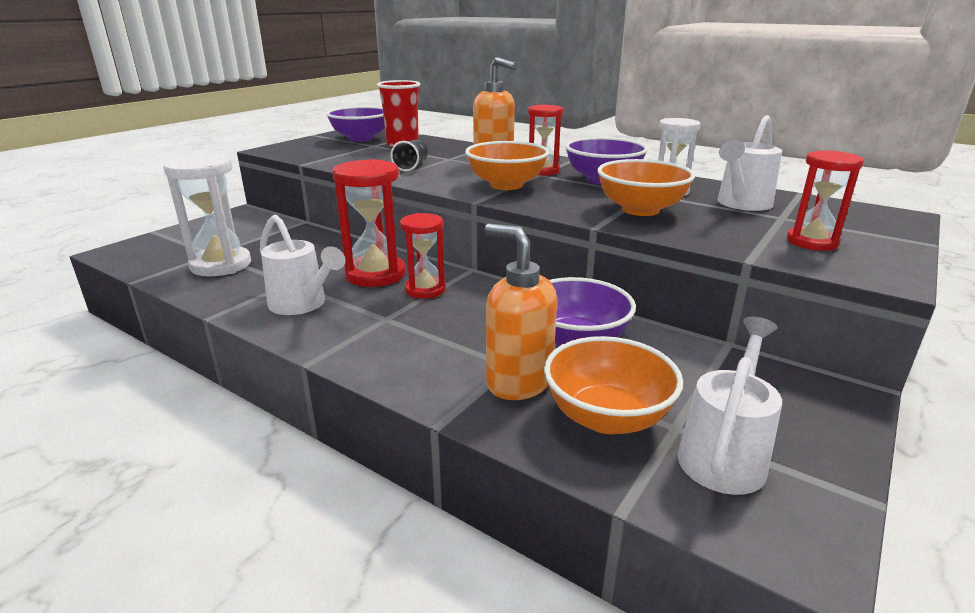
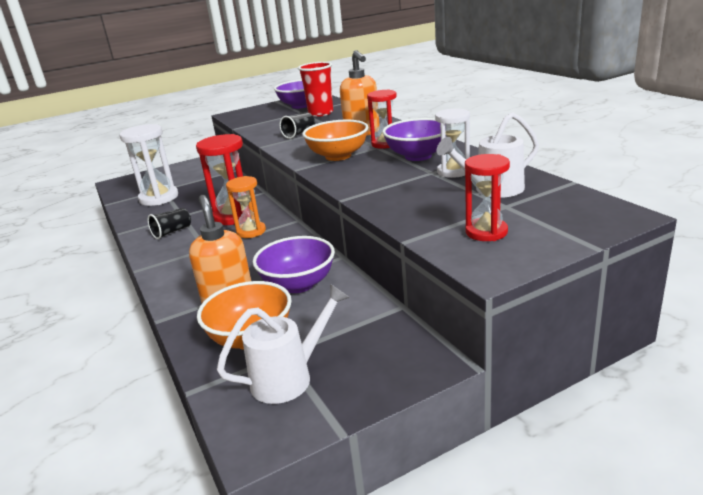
camera: 30 degrees right, 0 degrees up
white watering can [260,215,345,315] -> black cup [148,208,191,239]
red hourglass [400,213,446,299] -> orange hourglass [226,176,266,238]
orange bowl [597,159,695,216] -> none

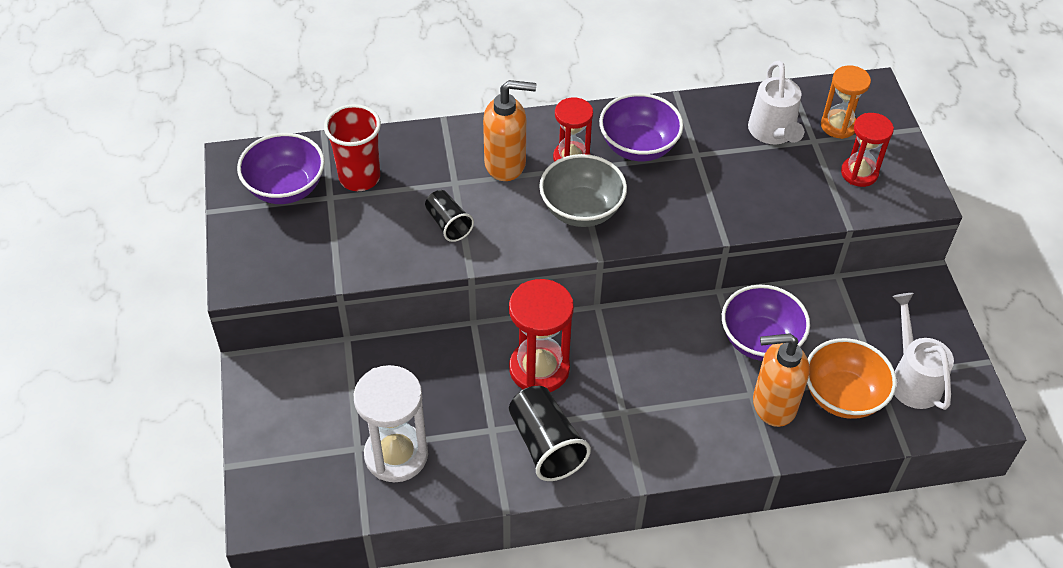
camera: 75 degrees left, 25 degrees up
black cup [148,208,191,239] -> black cup [509,386,591,481], size x1.63
orange hourglass [226,176,266,238] -> orange hourglass moved to [821,65,871,139]
orange bowl [302,120,369,161] -> grey bowl [539,154,627,227]
white hourglass [435,109,470,178] -> none

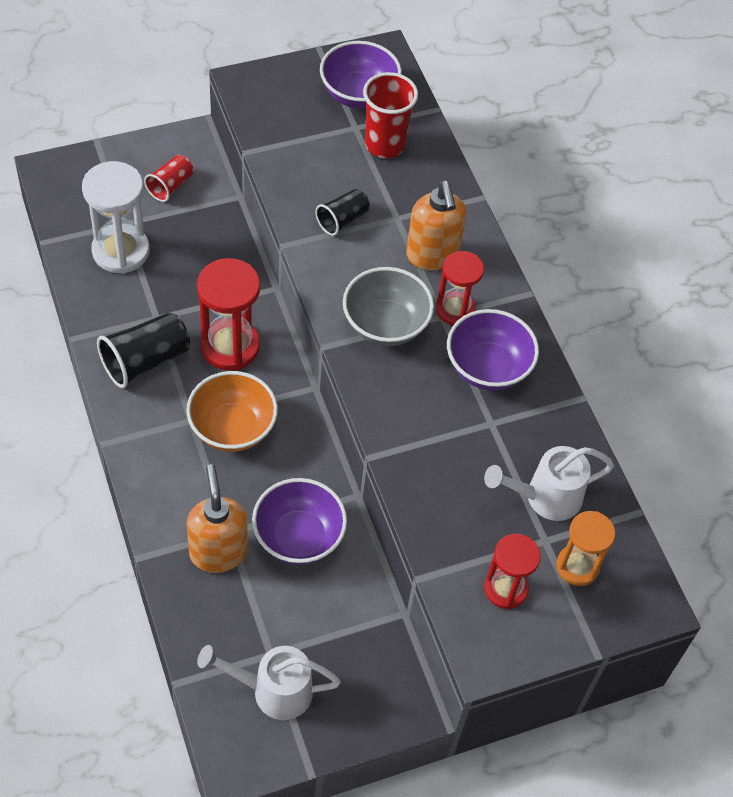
camera: 75 degrees right, 5 degrees up
orange bowl [807,338,897,419] -> orange bowl moved to [186,371,278,452]
white watering can [892,293,954,410] -> white watering can turned 150 degrees counterclockwise [197,645,341,720]
none -> red cup [144,155,194,202]

